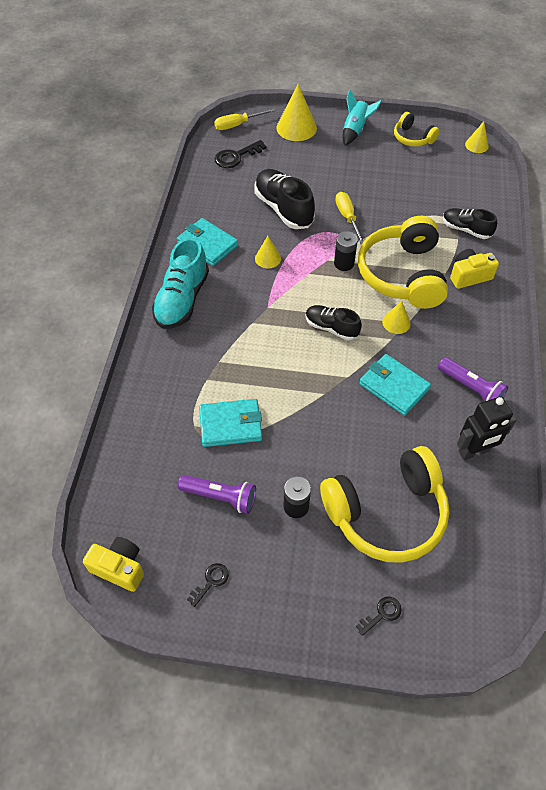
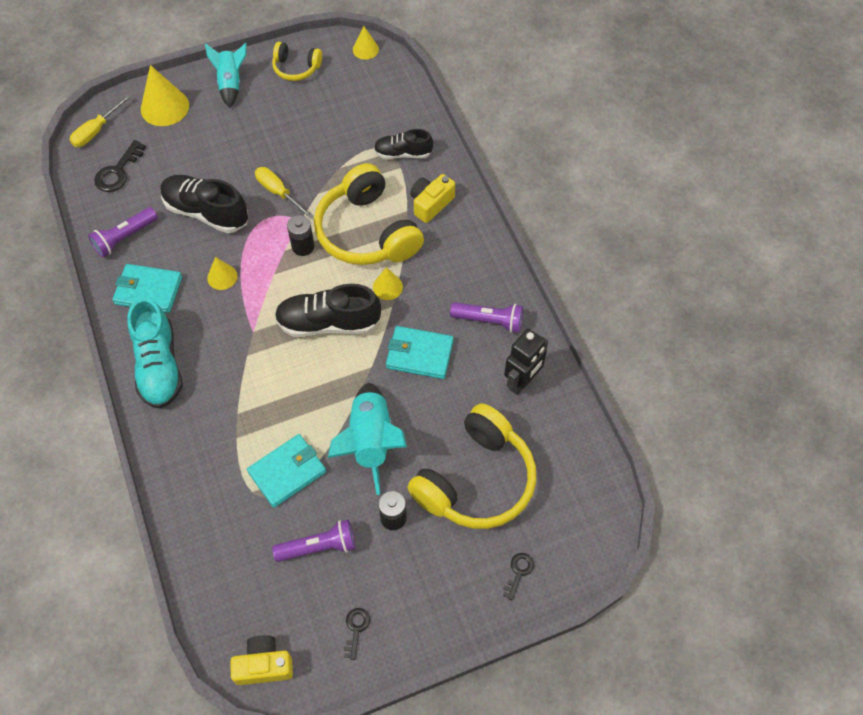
camera: 30 degrees left, 5 degrees up
black shoe [306,305,362,340] -> black shoe [274,284,381,337], size x1.62
none -> purple flashlight [88,207,158,257]
none -> turquoise rocket [328,383,407,495]

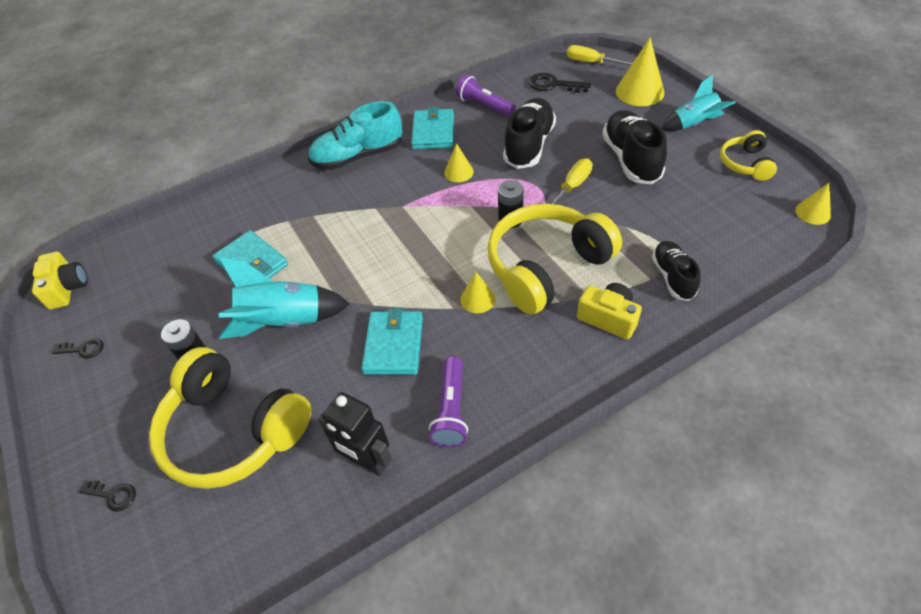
camera: 85 degrees right, 10 degrees down
purple flashlight [272,520,355,562] -> none
black shoe [274,284,381,337] -> black shoe moved to [602,110,667,184]

